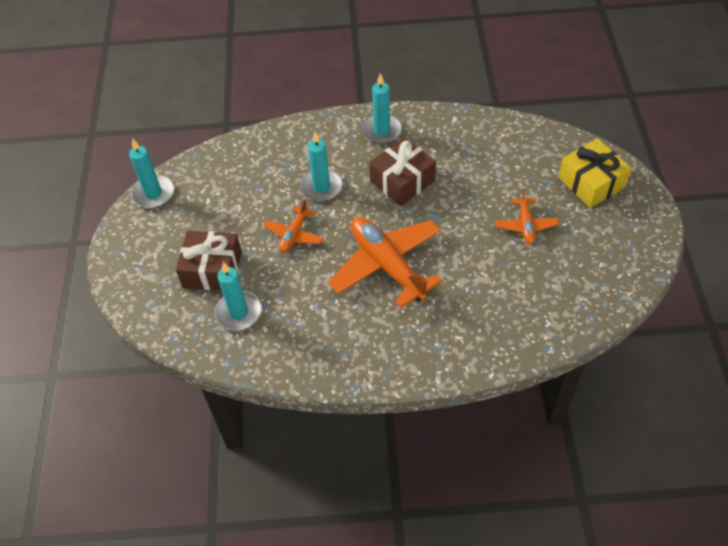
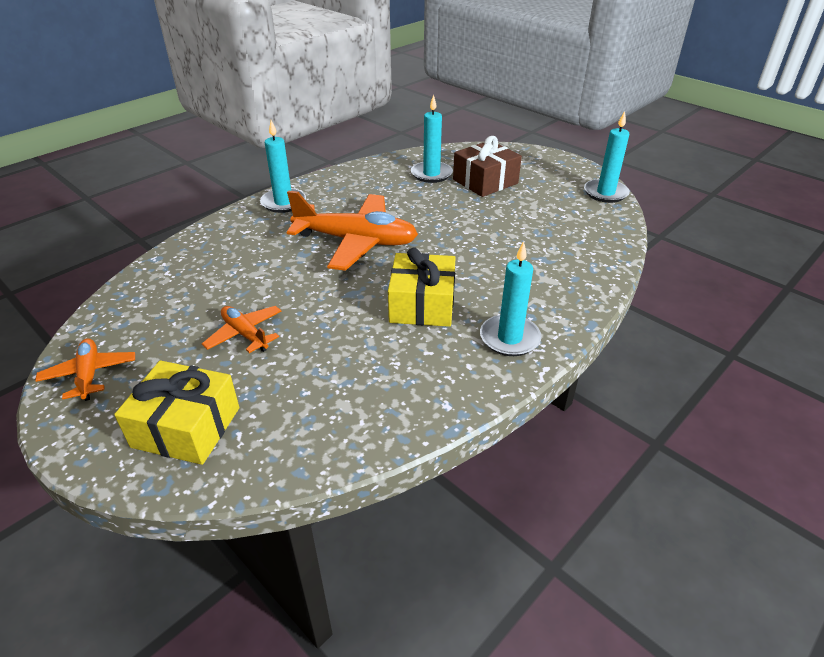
camera: 135 degrees right, 15 degrees down
orange plane [264,199,323,252] -> orange plane moved to [35,338,135,401]
turquoise candle [300,132,343,202] -> turquoise candle moved to [260,120,306,213]
brown gift [369,137,436,206] -> yellow gift [388,248,456,327]

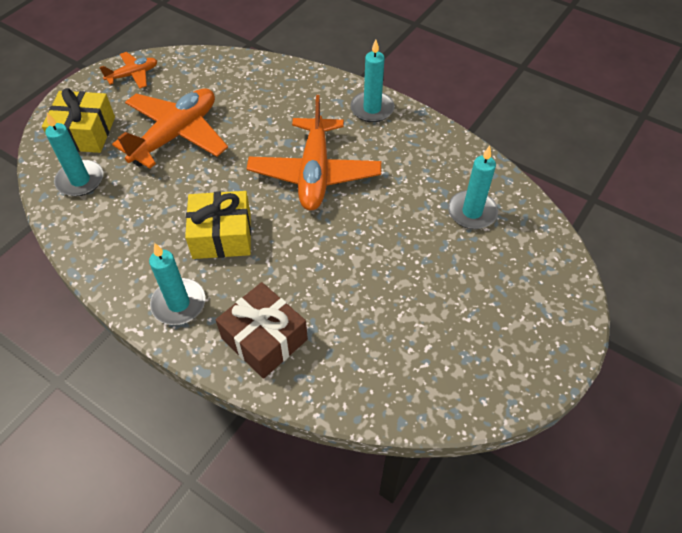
camera: 80 degrees right, 15 degrees up
orange plane [202,306,281,353] -> orange plane [112,88,228,169], size x1.97
brown gift [453,136,522,197] -> brown gift moved to [216,282,308,379]
turquoise candle [584,111,630,203] -> turquoise candle moved to [45,113,103,196]

